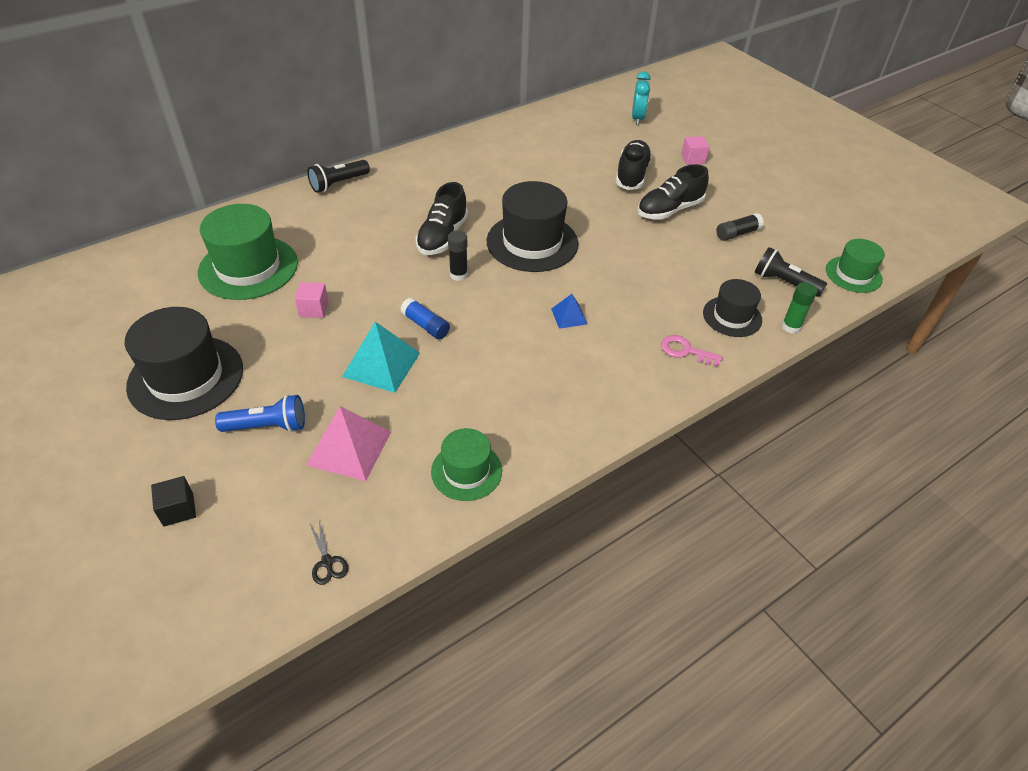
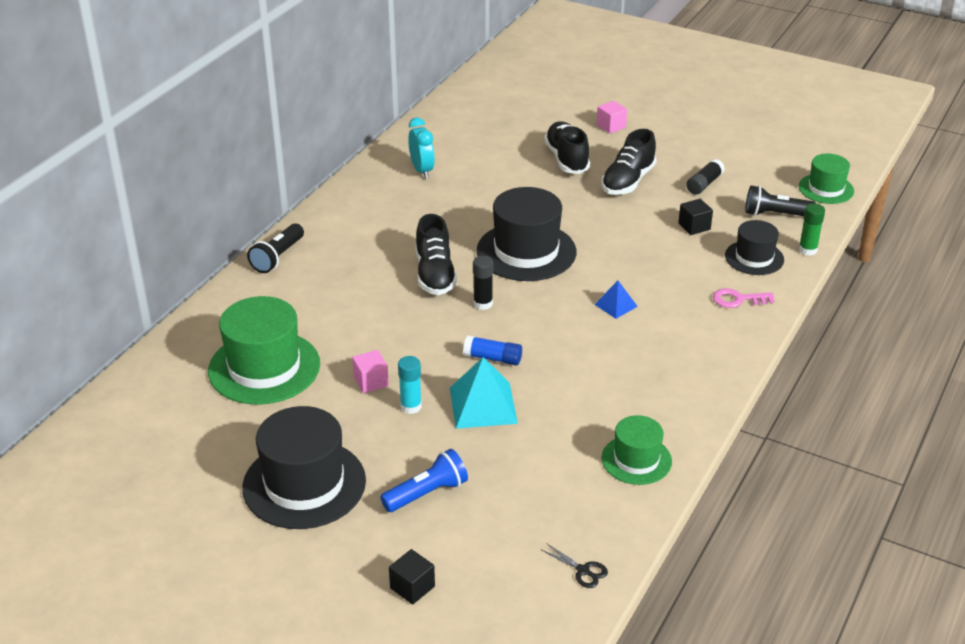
camera: 25 degrees left, 10 degrees down
pink pyramid [306,406,391,481] -> none
turquoise clock [632,71,651,125] -> turquoise clock moved to [408,118,435,179]
none -> turquoise glue stick [398,356,422,414]
none -> black cube [678,199,713,235]

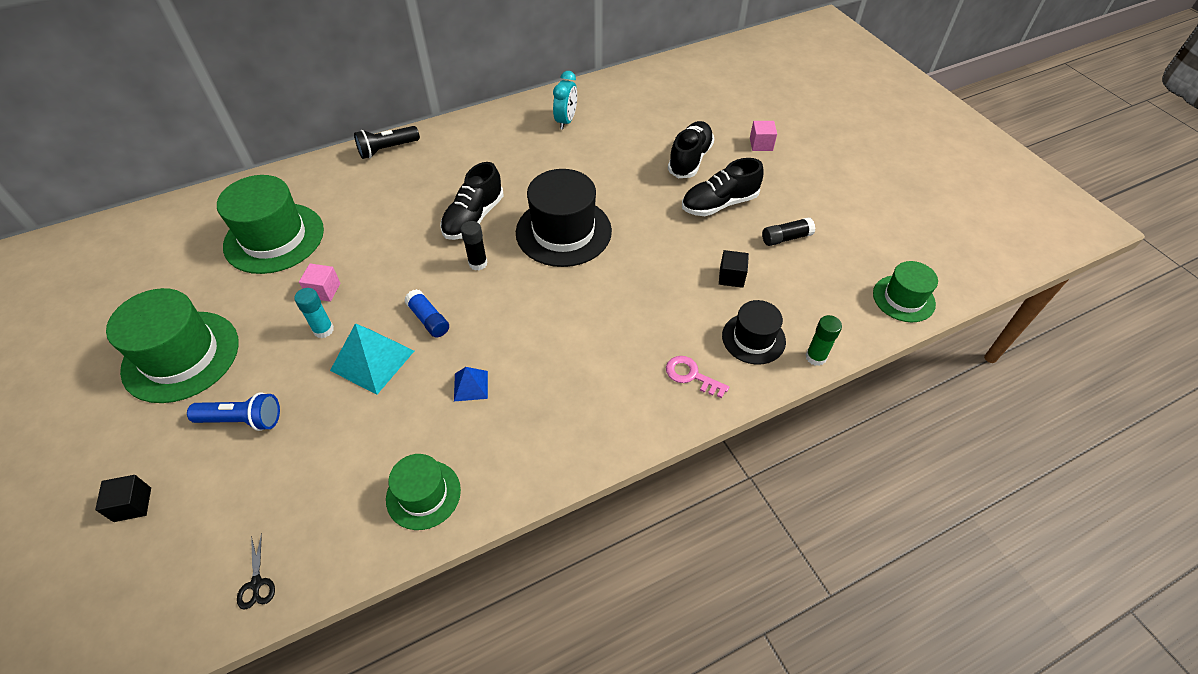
camera: 35 degrees right, 15 degrees up
black hat [242,406,366,529] -> green hat [106,288,239,403]
blue pyramid [594,281,638,319] -> blue pyramid moved to [454,367,488,401]
black flashlight [745,186,816,216] -> none

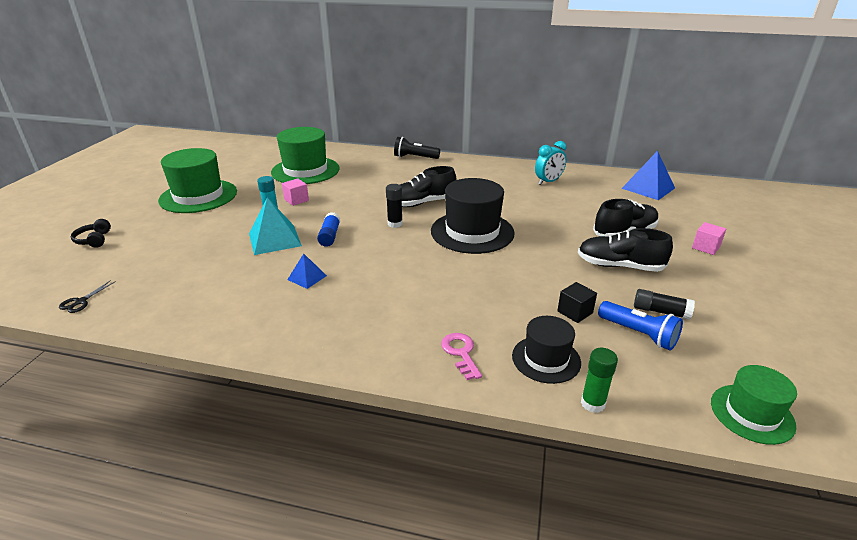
camera: 40 degrees right, 20 degrees down
black cube [95,475,151,522] -> black headphones [71,219,111,248]
blue flashlight [187,392,280,431] -> blue flashlight moved to [598,301,683,350]
green hat [386,454,461,530] -> none
none -> blue pyramid [621,151,675,200]

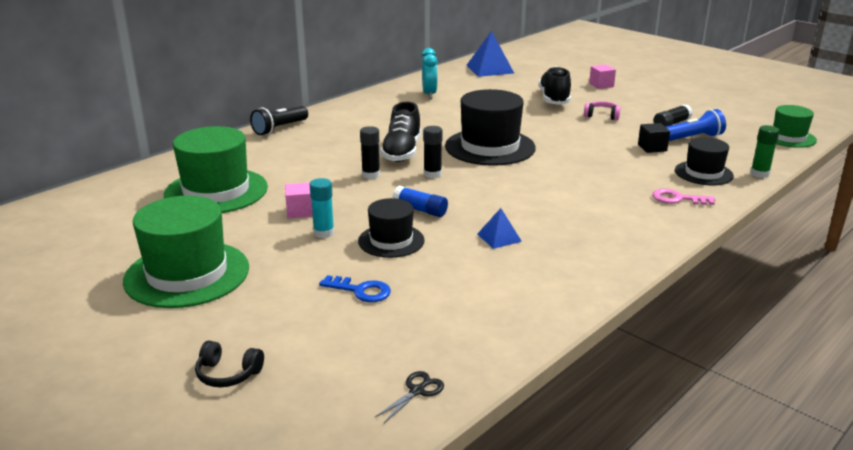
camera: 60 degrees left, 5 degrees down
black scissors [59,280,116,313] -> black scissors turned 105 degrees counterclockwise [375,371,444,423]
turquoise pyramid [249,197,302,255] -> black hat [358,198,425,258]
black shoe [578,228,673,272] -> pink headphones [584,101,621,120]
none -> blue key [319,275,391,302]
none -> black glue stick [360,126,380,179]

